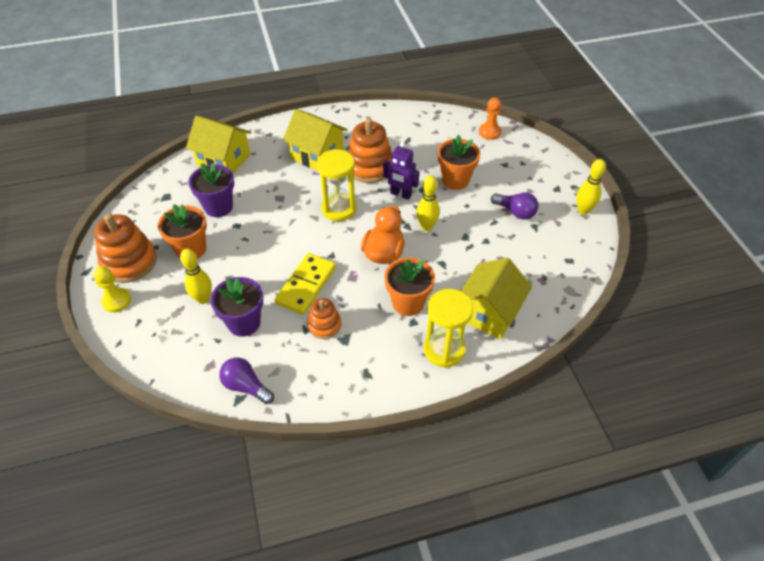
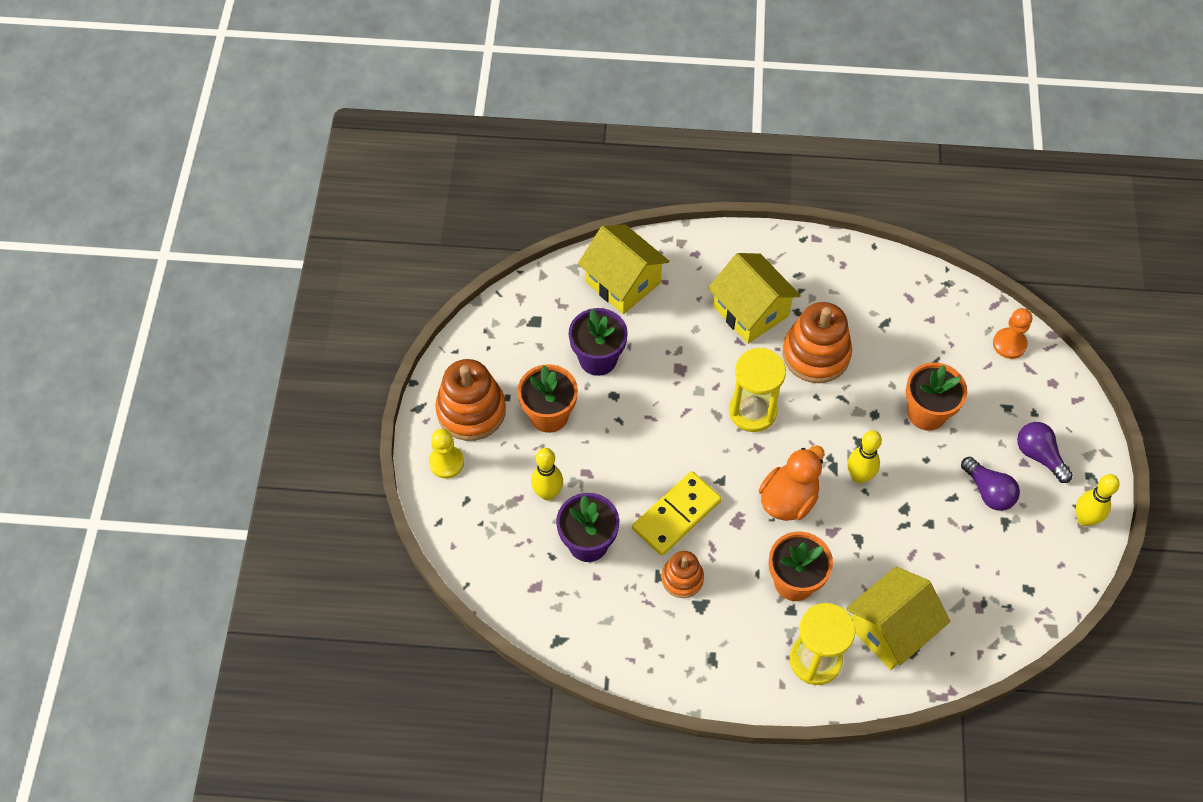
camera: 20 degrees right, 10 degrees up
purple light bulb [219,358,274,404] -> purple light bulb moved to [1017,422,1073,483]
purple robot [383,142,419,200] -> none

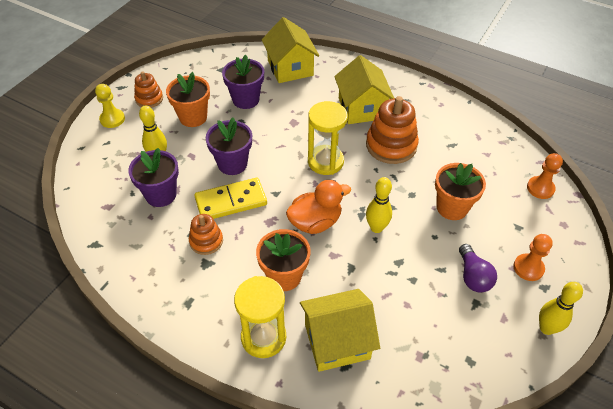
camera: 25 degrees right, 10 degrees down
orange stacking toy [435,359,506,441] -> orange stacking toy [134,71,163,108], size x0.58
purple light bulb [1017,422,1073,483] -> orange pawn [513,234,553,281]
none -> purple flower pot [206,118,252,175]

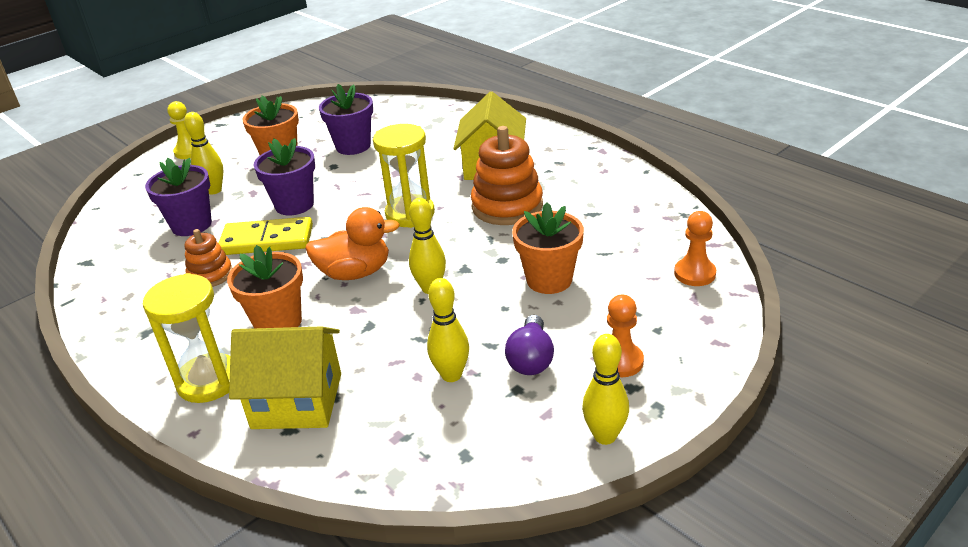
camera: 20 degrees right, 15 degrees down
orange stacking toy [134,71,163,108] -> none
yellow house [262,17,319,83] -> none
none -> yellow bowling pin [427,278,469,382]

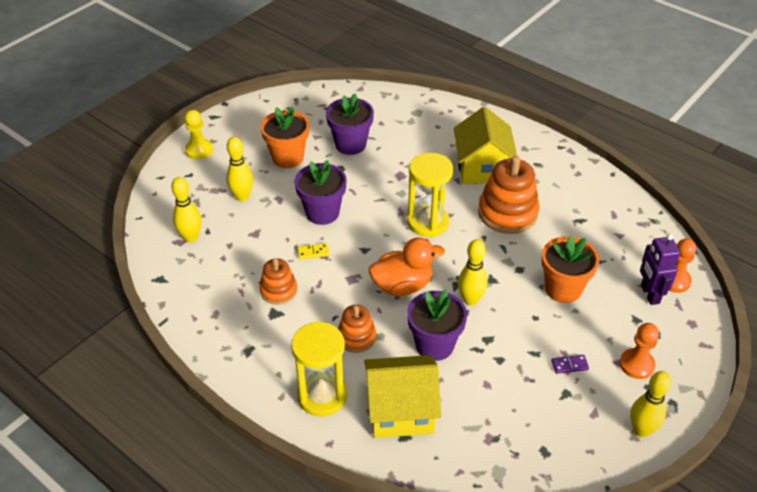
camera: 10 degrees left, 10 degrees up
purple flower pot [145,158,212,236] -> purple flower pot moved to [407,290,467,361]
yellow domino [219,217,313,255] -> yellow domino [297,243,329,259], size x0.41
orange flower pot [227,245,303,328] -> orange stacking toy [338,305,376,353]
yellow bowling pin [427,278,469,382] -> yellow bowling pin moved to [171,177,201,243]
purple light bulb [505,315,554,375] -> purple domino [551,355,589,374]
none -> purple robot [640,234,680,305]

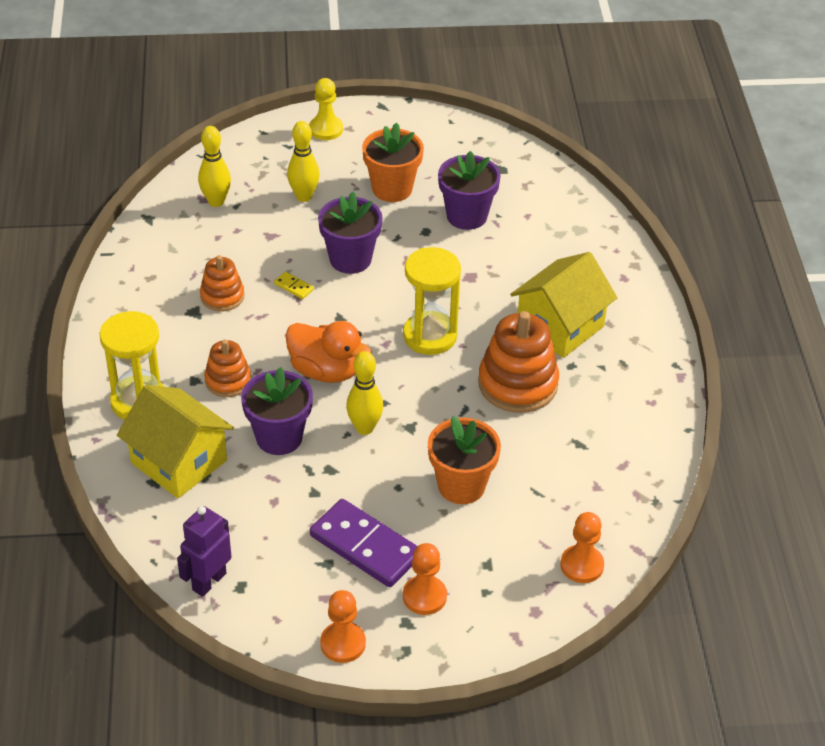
camera: 45 degrees right, 0 degrees up
purple domino [551,355,589,374] -> purple domino [310,499,417,587], size x2.45
yellow bowling pin [630,371,671,438] -> orange pawn [320,590,366,663]
purple robot [640,234,680,305] -> purple robot moved to [177,506,232,597]

